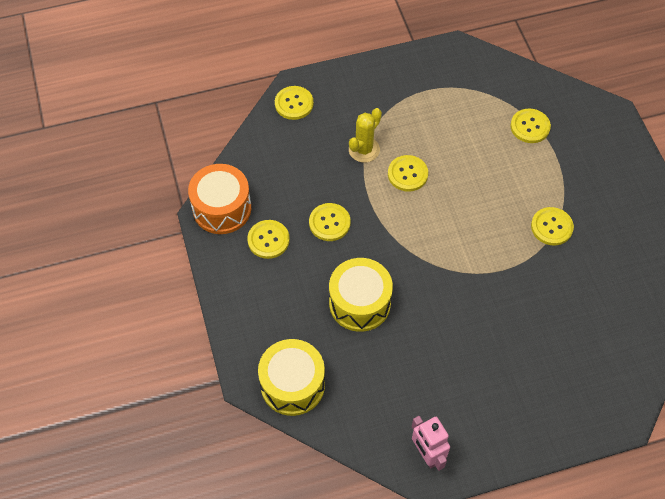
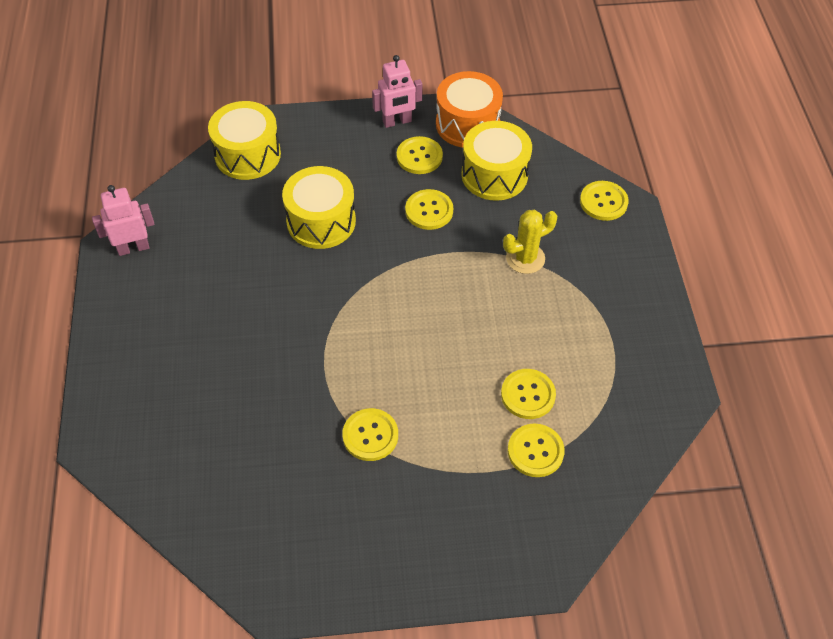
camera: 100 degrees right, 5 degrees down
yellow cactus [349,108,382,163] -> yellow cactus turned 75 degrees counterclockwise [503,210,557,274]
yellow button [388,155,428,192] -> yellow button moved to [501,369,556,419]
none -> pink robot [372,55,423,128]
none -> yellow drum [461,121,532,201]

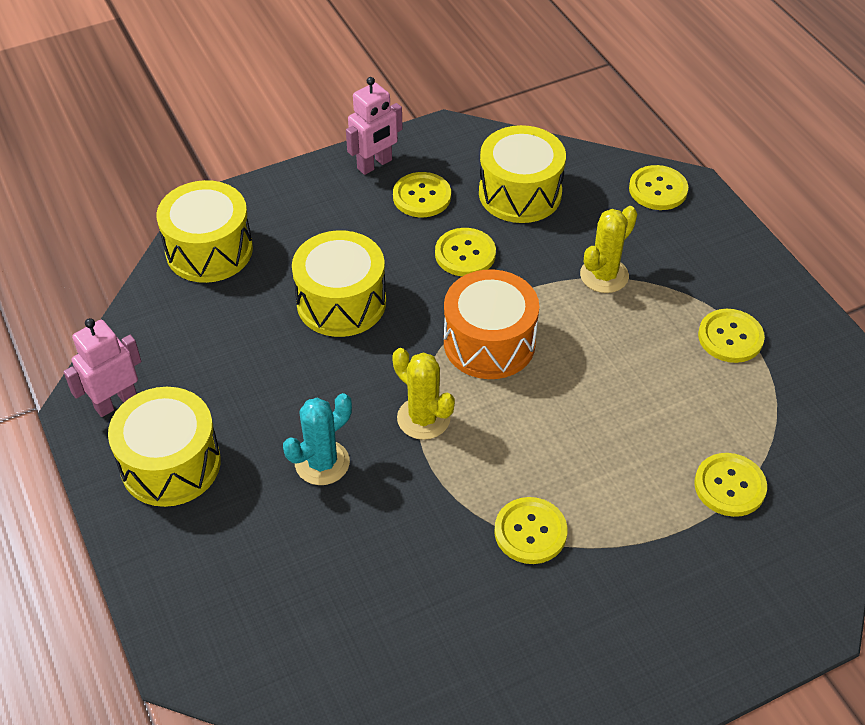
camera: 20 degrees left, 5 degrees down
orange drum [436,71,503,148] -> orange drum moved to [444,269,539,379]
yellow button [501,369,556,419] -> yellow button moved to [698,309,765,363]
none -> yellow drum [108,387,221,507]
none -> turquoise cactus [283,393,352,485]
none -> yellow cactus [392,348,455,440]

